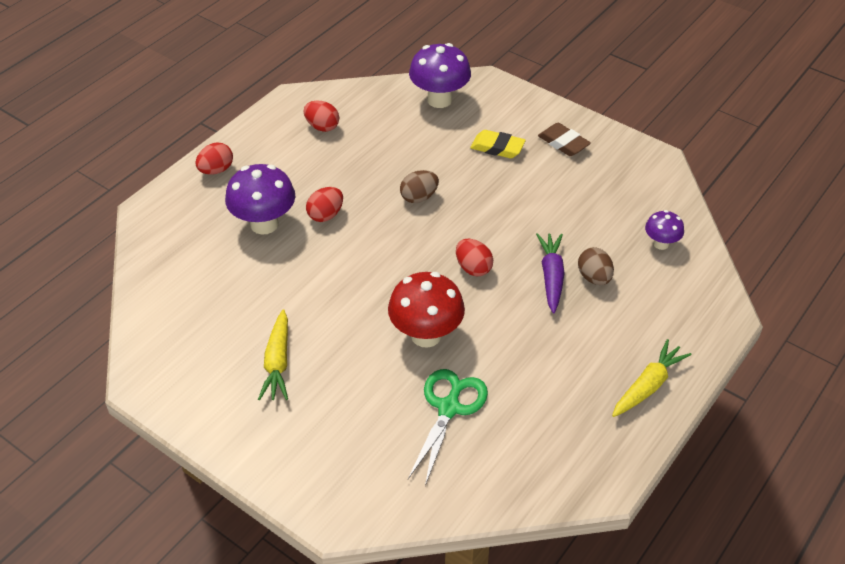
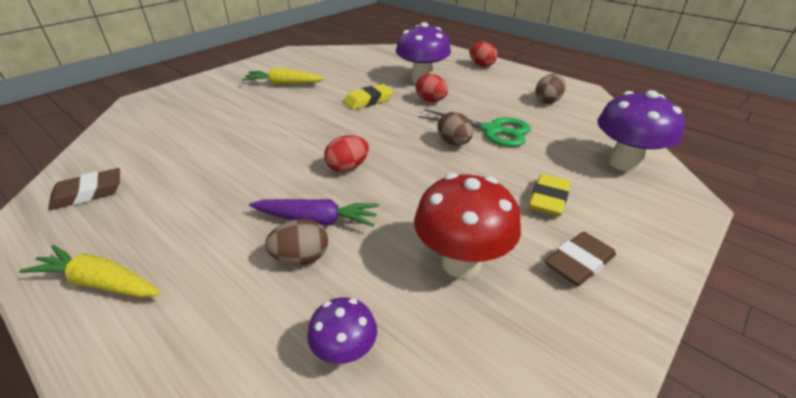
camera: 95 degrees right, 10 degrees down
red egg [304,101,339,132] -> brown egg [535,74,566,104]
red mushroom [388,272,465,348] -> red mushroom moved to [414,173,521,279]
green scissors [408,369,488,486] -> green scissors moved to [419,109,531,147]
yellow carrot [612,339,692,417] -> yellow carrot turned 150 degrees clockwise [19,245,161,298]
none -> brown eraser [48,168,120,210]
none -> yellow eraser [344,84,393,110]

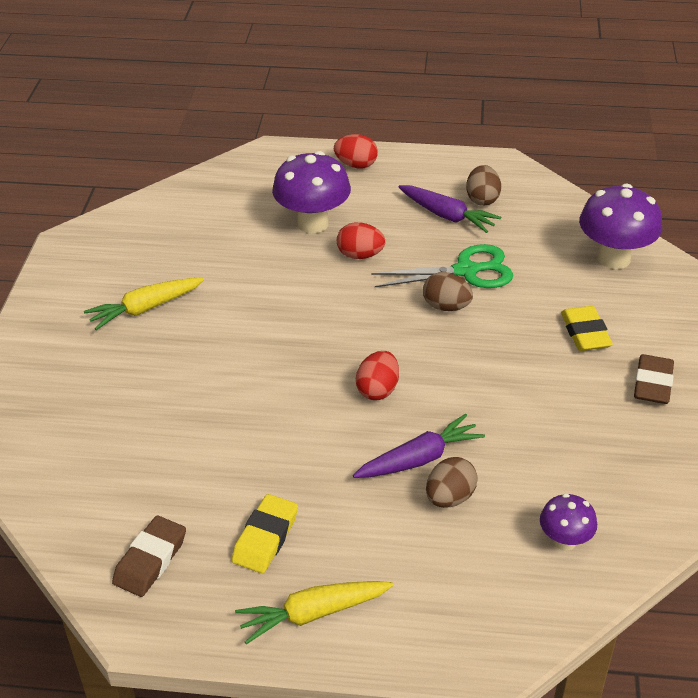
camera: 35 degrees left, 5 degrees up
yellow eraser [344,84,393,110] -> yellow eraser moved to [231,494,298,573]
red mushroom [414,173,521,279] -> none
none -> purple carrot [399,185,501,233]

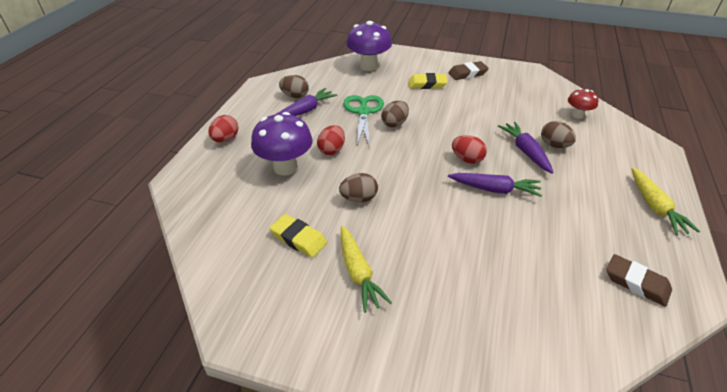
camera: 80 degrees left, 0 degrees up
yellow eraser [231,494,298,573] -> yellow eraser moved to [269,214,327,258]
purple mushroom [540,493,597,551] -> red mushroom [568,88,598,119]
brown eraser [634,354,674,404] -> brown eraser turned 45 degrees counterclockwise [448,61,489,80]
none -> brown egg [339,173,378,202]
none -> purple carrot [448,173,542,197]

